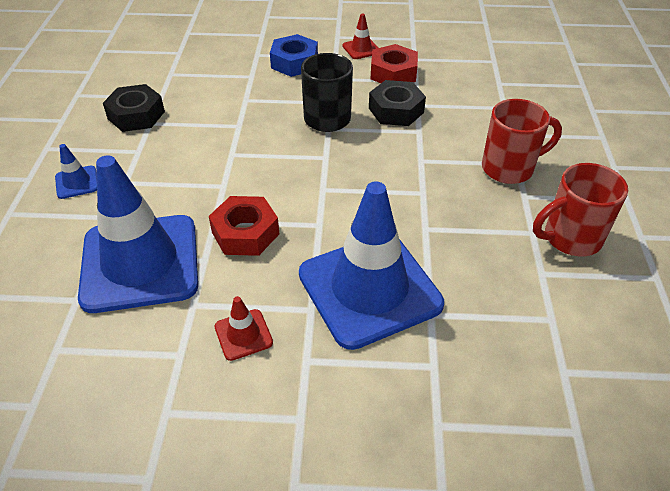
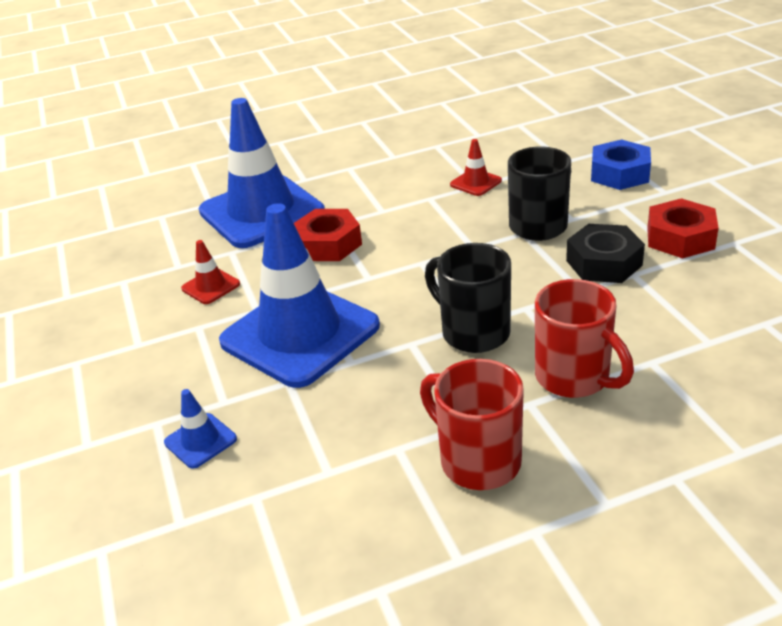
camera: 70 degrees right, 10 degrees down
blue traffic cone [55,144,97,199] -> blue traffic cone moved to [164,389,237,469]
black nut [103,84,165,132] -> none
red traffic cone [342,14,378,59] -> red traffic cone moved to [450,139,502,196]
none -> black mug [425,243,511,353]

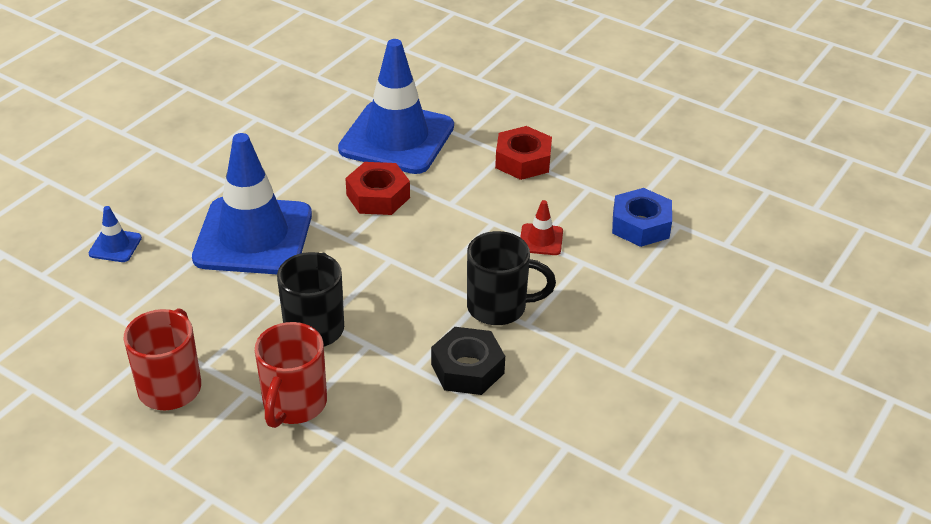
camera: 50 degrees right, 5 degrees up
red traffic cone [181,240,240,304] -> none
blue nut [591,139,651,190] -> blue nut moved to [612,188,672,247]
red nut [647,198,719,259] -> red nut moved to [495,126,552,180]

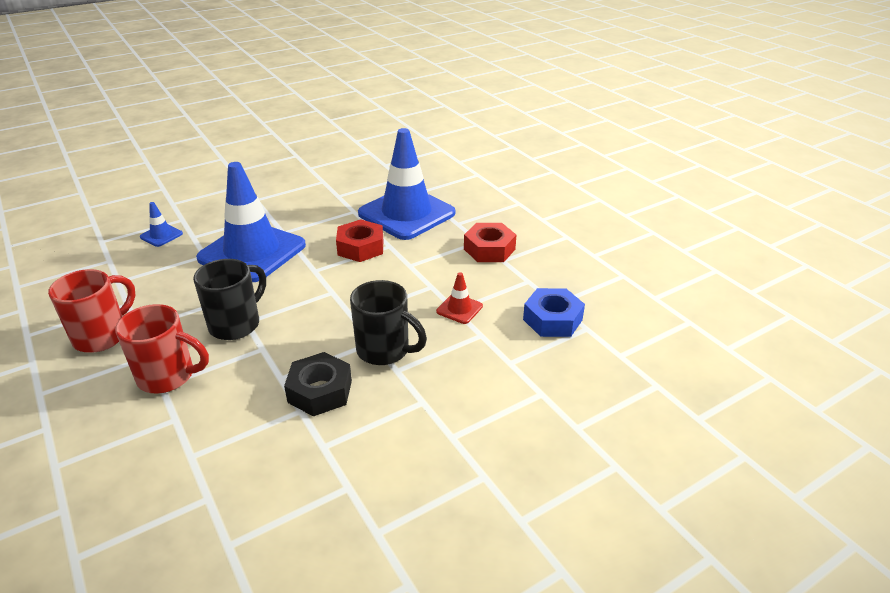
camera: 25 degrees right, 5 degrees down
red mug [255,322,327,428] -> red mug turned 120 degrees counterclockwise [115,304,209,393]

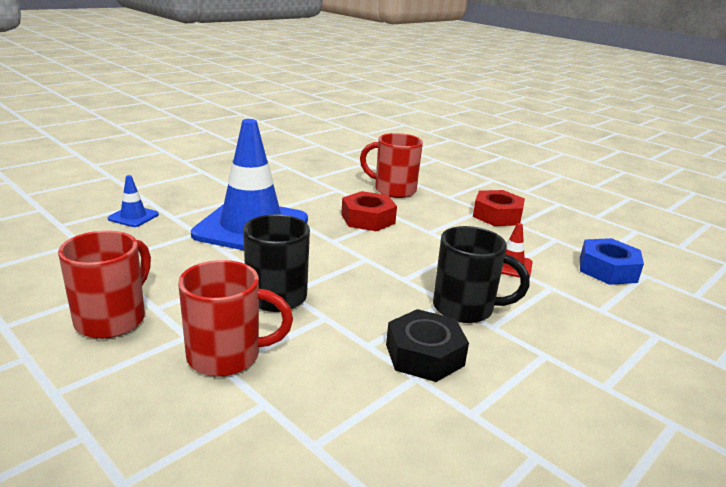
camera: 15 degrees left, 10 degrees down
blue traffic cone [358,128,455,240] -> red mug [360,133,423,198]

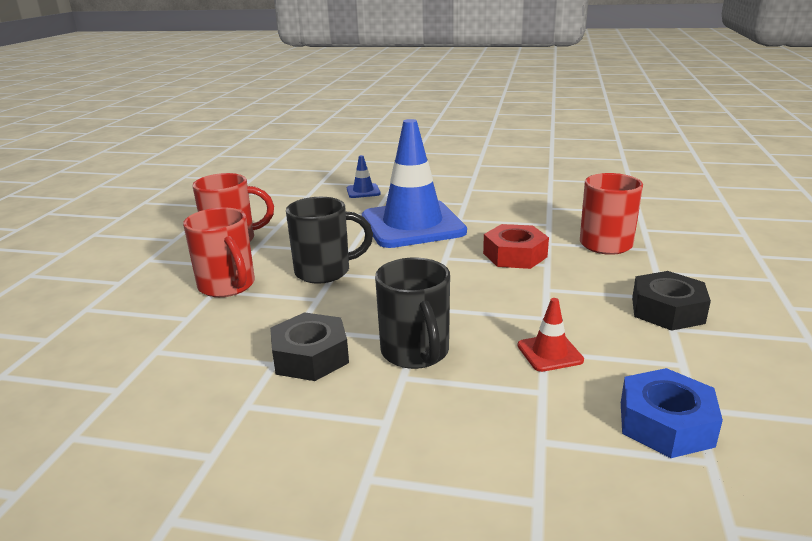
camera: 60 degrees right, 0 degrees up
red nut [473,190,525,226] -> black nut [632,271,711,331]

